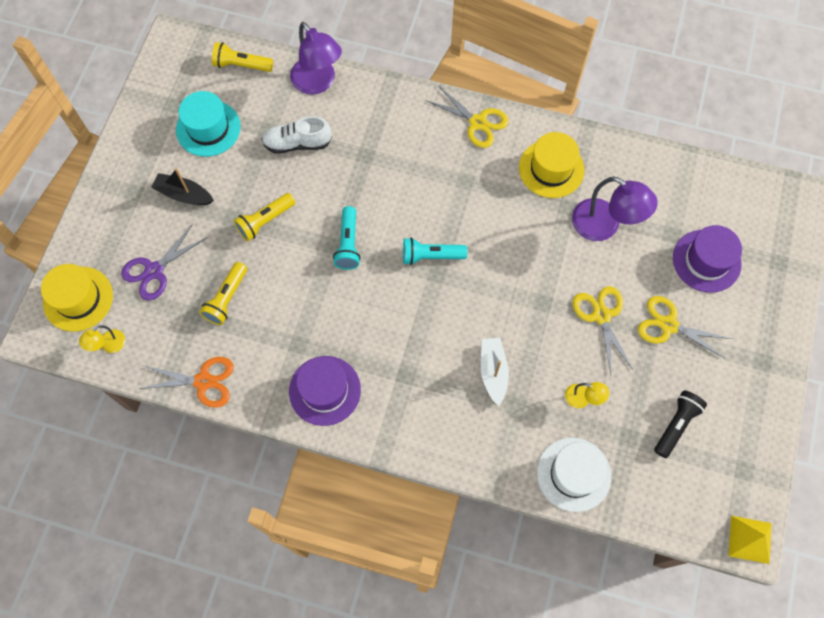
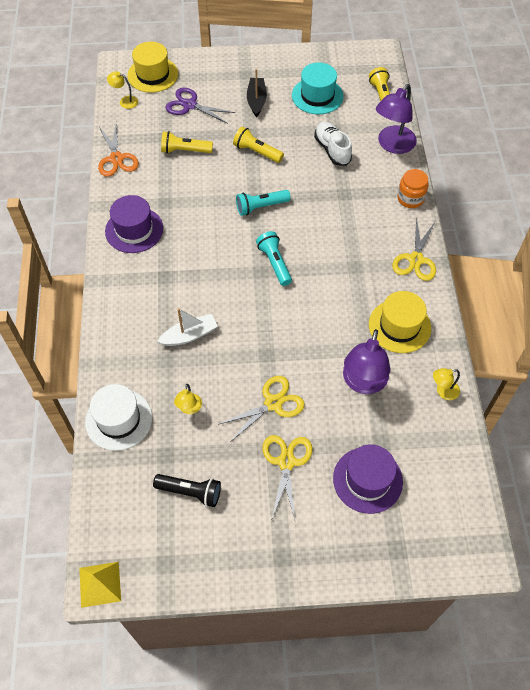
camera: 70 degrees right, 10 degrees down
none -> orange jar [397,169,429,208]
none -> yellow lamp [433,368,460,400]

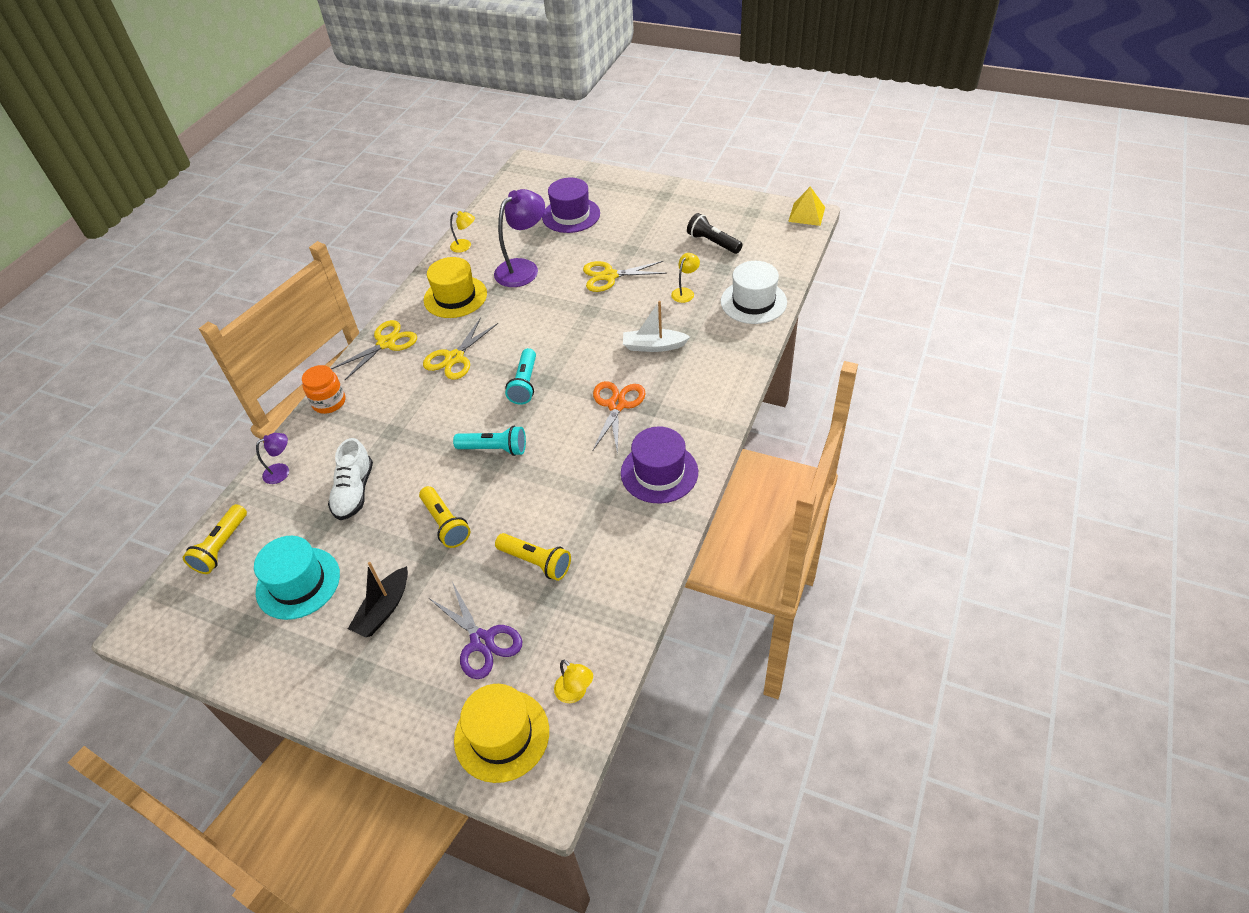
camera: 150 degrees left, 10 degrees down
orange scissors [98,125,139,177] -> orange scissors moved to [593,381,646,455]
yellow scissors [262,435,312,520] -> yellow scissors moved to [423,317,498,380]
purple lamp [376,84,417,154] -> purple lamp [256,433,289,484], size x0.50

